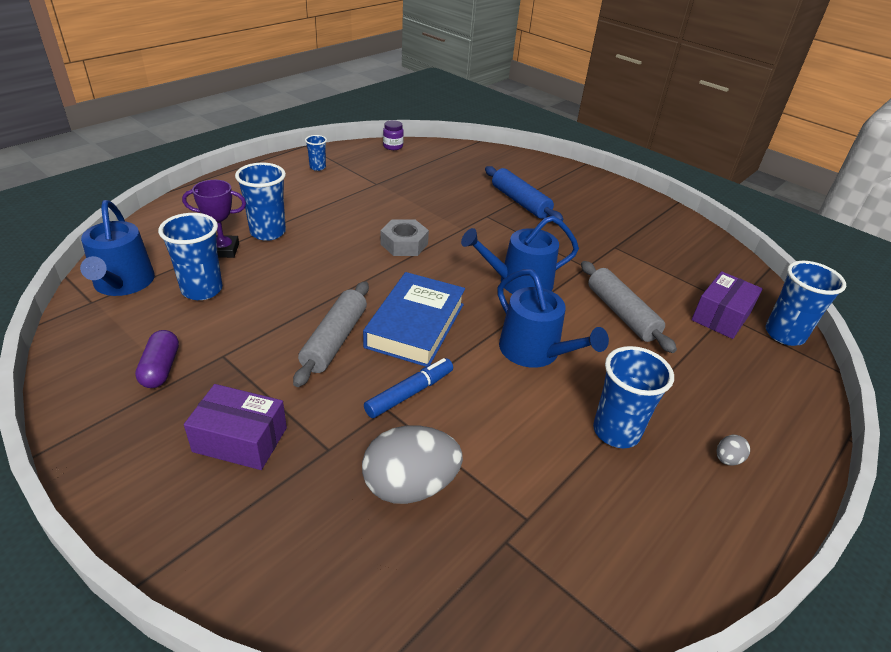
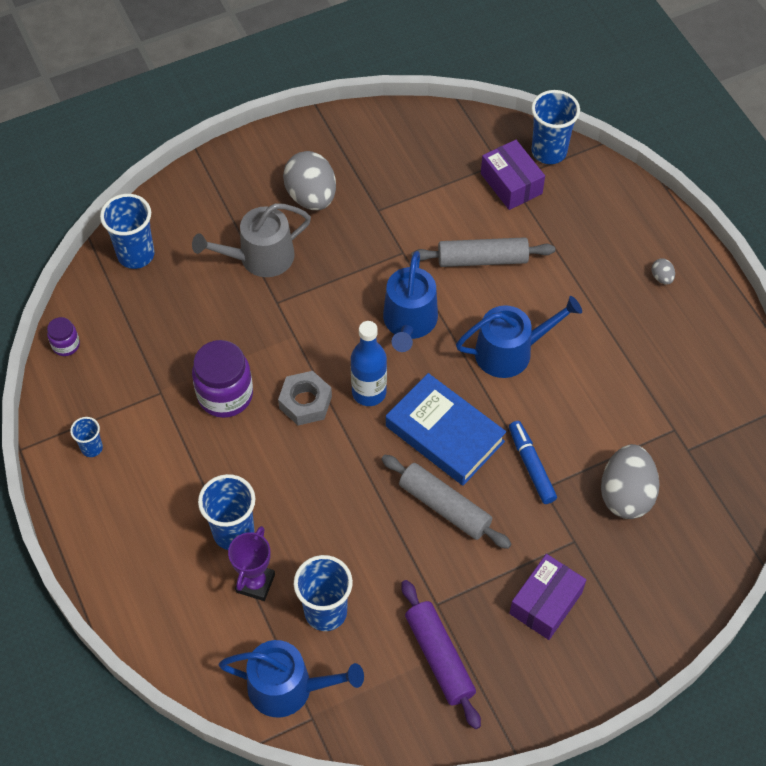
camera: 65 degrees left, 20 degrees up
purple capsule [135,330,179,388] -> purple rolling pin [401,580,481,729]
blue rolling pin [485,166,563,221] -> grey watering can [192,203,311,277]
blue cup [593,346,674,448] -> blue cup moved to [100,194,155,269]
none -> purple jar [192,340,253,418]
none -> grey egg [283,151,336,210]
none -> blue bottle [351,321,387,406]

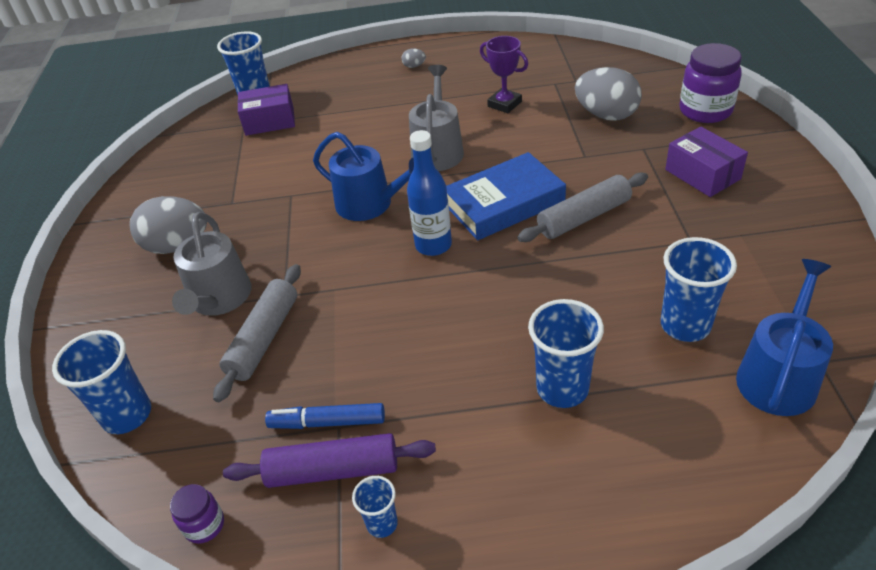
camera: 65 degrees left, 15 degrees down
purple jar [192,340,253,418] -> purple jar moved to [680,43,742,123]
purple trophy [228,526,275,601] -> purple trophy moved to [480,36,528,113]
grey nut [278,371,332,425] -> none
purple rolling pin [401,580,481,729] -> purple rolling pin moved to [223,433,436,488]
grey rolling pin [412,237,555,267] -> grey rolling pin moved to [213,264,301,402]
blue watering can [456,296,582,378] -> grey watering can [409,65,464,171]
blue marker [509,421,557,504] -> blue marker moved to [265,403,385,429]

